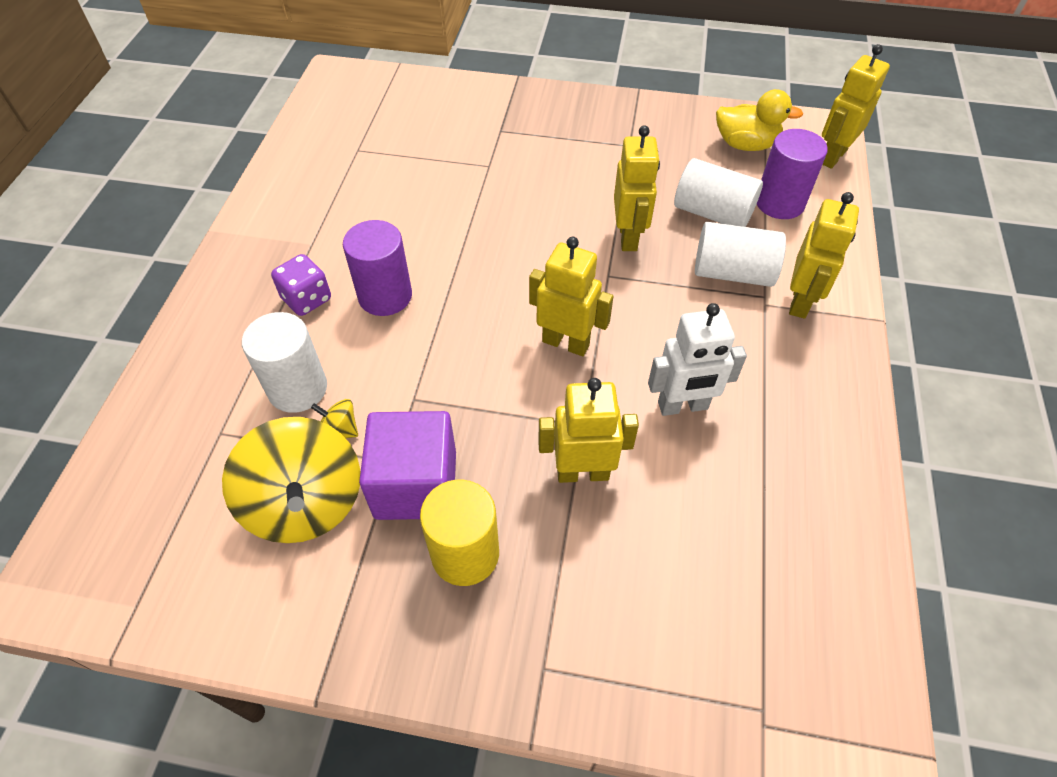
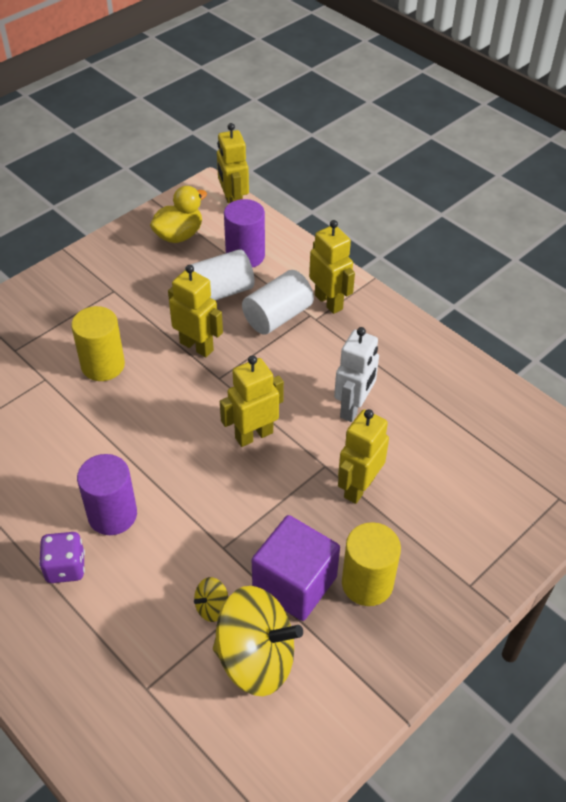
camera: 55 degrees left, 5 degrees down
white cylinder [242,312,327,413] -> none
none -> yellow cylinder [71,306,125,381]

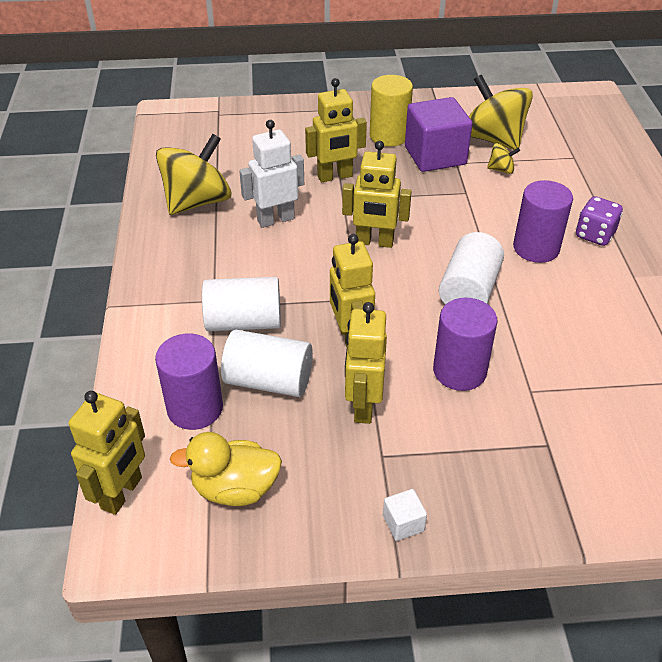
camera: 140 degrees left, 5 degrees down
yellow cylinder [71,306,125,381] -> purple cylinder [433,298,498,391]
yellow robot [309,220,355,314] -> yellow robot moved to [345,302,387,424]
none -> yellow spinning top [156,134,231,215]
none -> white cube [383,489,427,541]
none -> white cylinder [439,232,504,305]

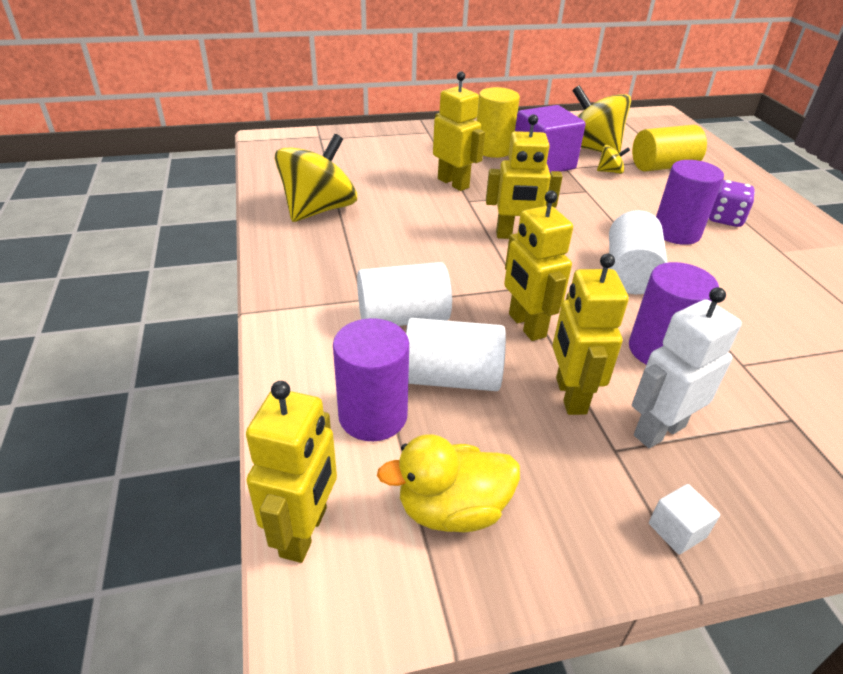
camera: 10 degrees left, 5 degrees down
white robot [239,120,304,228] -> white robot moved to [632,287,742,448]
yellow robot [305,78,367,182] -> yellow robot turned 105 degrees counterclockwise [433,71,485,191]
none -> yellow cylinder [632,125,707,171]

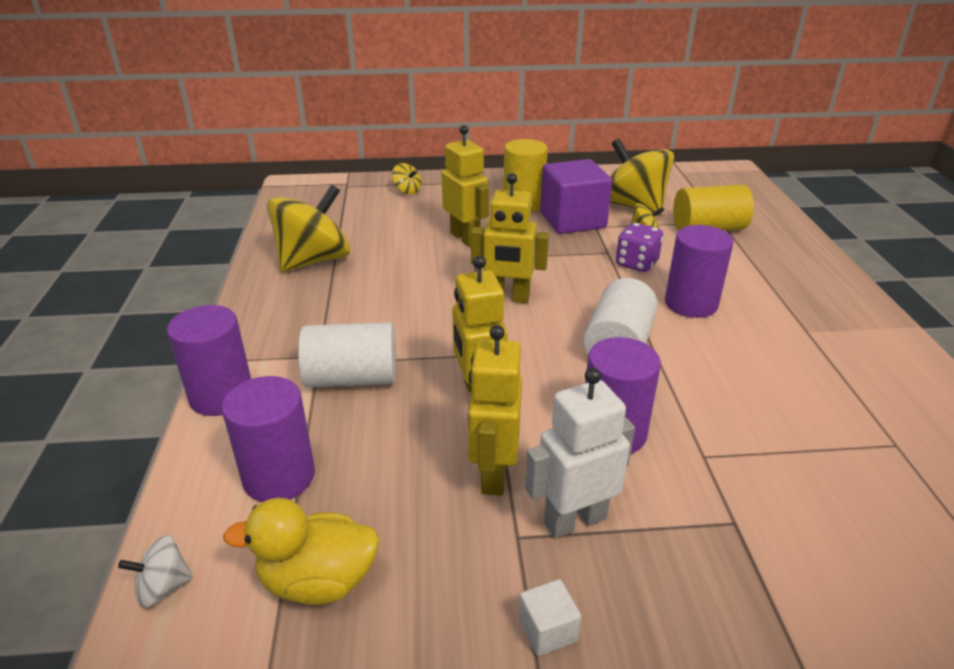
camera: 10 degrees right, 5 degrees down
yellow robot [246,381,337,563] -> white spinning top [118,535,193,608]
white cylinder [406,318,506,391] -> none
purple dice [709,180,755,227] -> purple dice moved to [616,223,663,272]
none -> purple cylinder [167,305,251,416]
none -> yellow spinning top [392,163,421,194]

